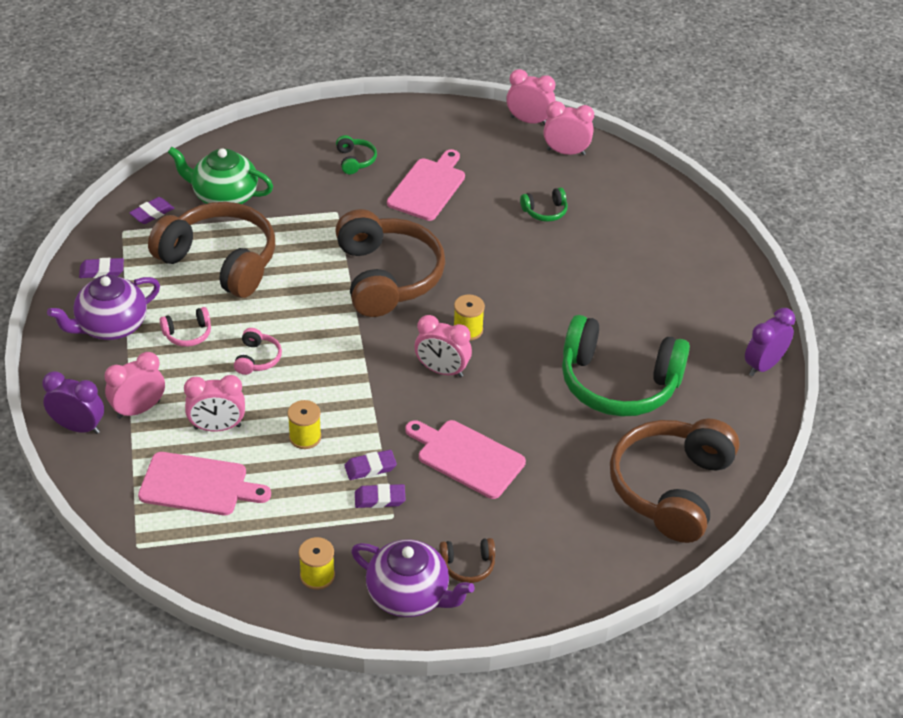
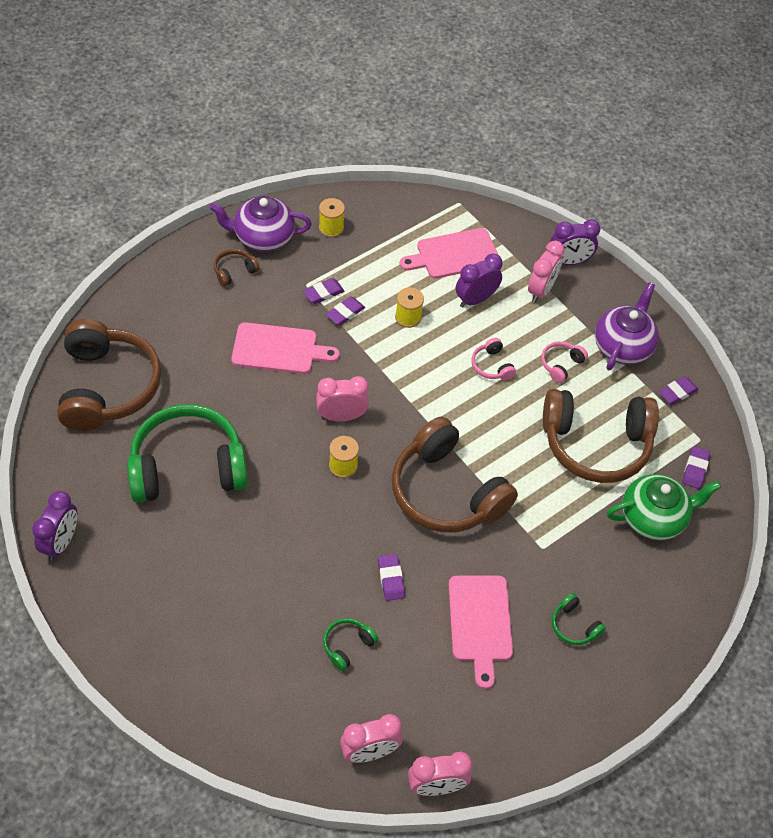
camera: 150 degrees right, 10 degrees up
pink clock [184,375,245,432] -> purple clock [455,253,503,308]
none -> purple eraser [378,554,405,601]

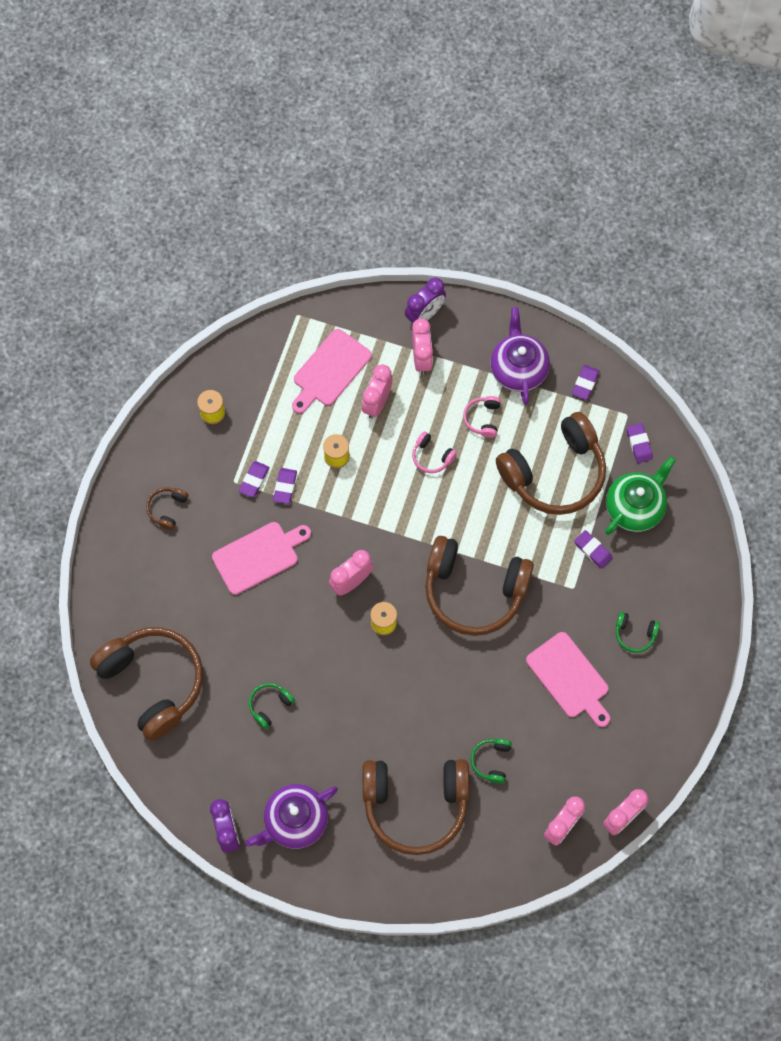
camera: 30 degrees left, 15 degrees up
green headphones [127,404,248,503] -> green headphones [249,683,295,729], size x0.41
purple teapot [209,196,312,252] -> purple teapot moved to [246,784,338,849]
purple eraser [378,554,405,601] -> purple eraser moved to [574,530,613,569]
purple clock [455,253,503,308] -> pink clock [362,365,393,419]
none -> brown headphones [363,759,469,855]

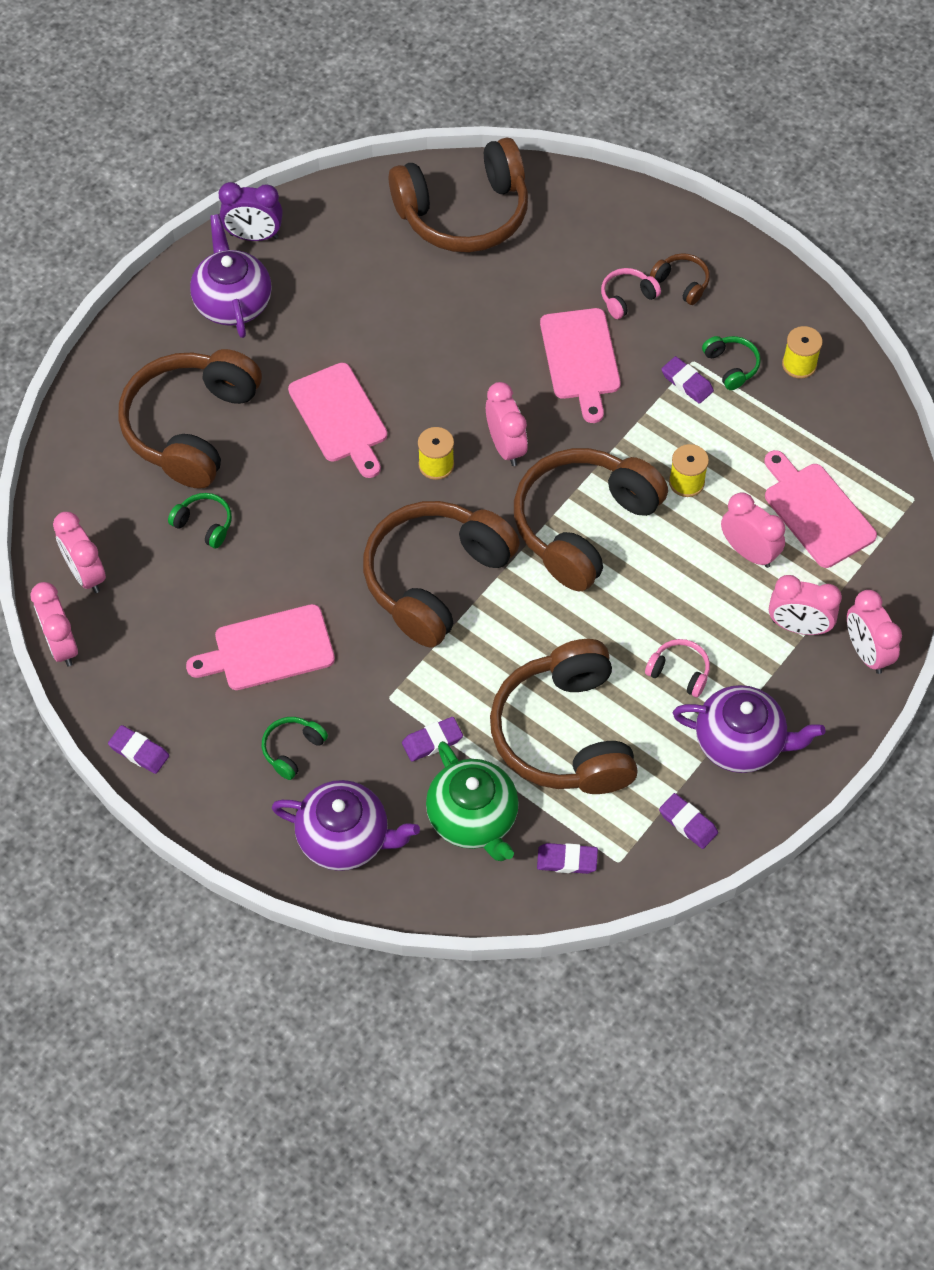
camera: 110 degrees right, 10 degrees down
green headphones [249,683,295,729] -> green headphones moved to [702,336,761,390]
purple eraser [273,468,297,504] -> purple eraser moved to [108,725,169,774]
purple clock [405,277,446,326] -> pink clock [847,590,902,674]
pink headphones [412,431,457,473] -> pink headphones moved to [601,268,661,319]
none -> purple teapot [272,780,420,871]
none -> pink cutting board [288,363,387,478]
none -> brown headphones [514,448,668,592]

